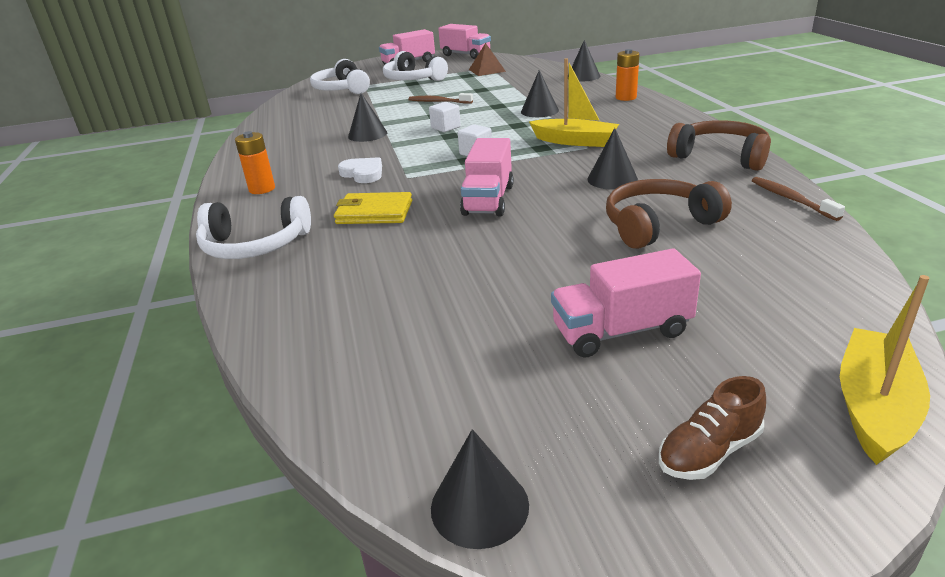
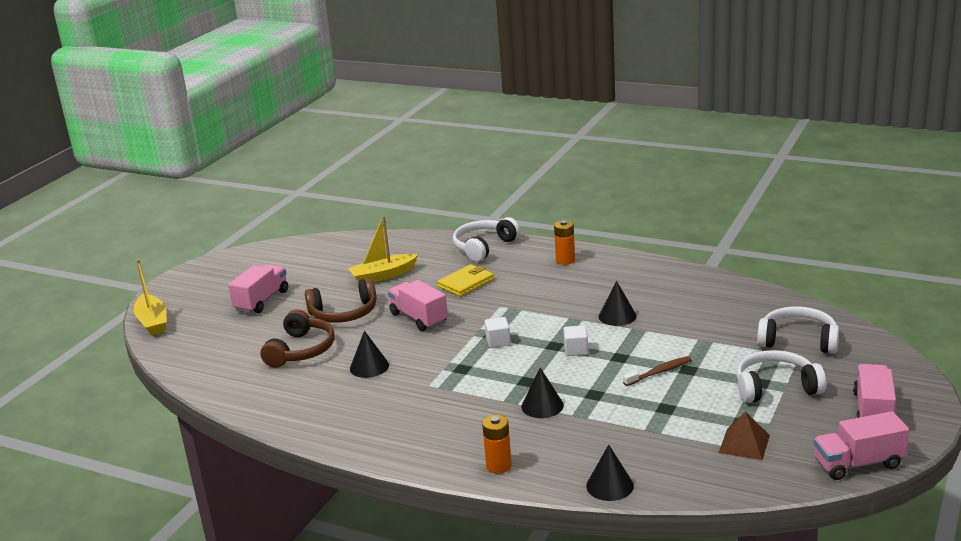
camera: 130 degrees right, 5 degrees down
white heart [338,157,382,183] -> none
black cone [431,429,529,549] -> none
yellow boat [529,58,619,147] -> yellow boat moved to [348,216,418,282]
brown shoe [659,376,766,480] -> none
brown headphones [667,120,771,171] -> brown headphones moved to [305,278,377,323]
brown toothbrush [752,177,845,221] -> none

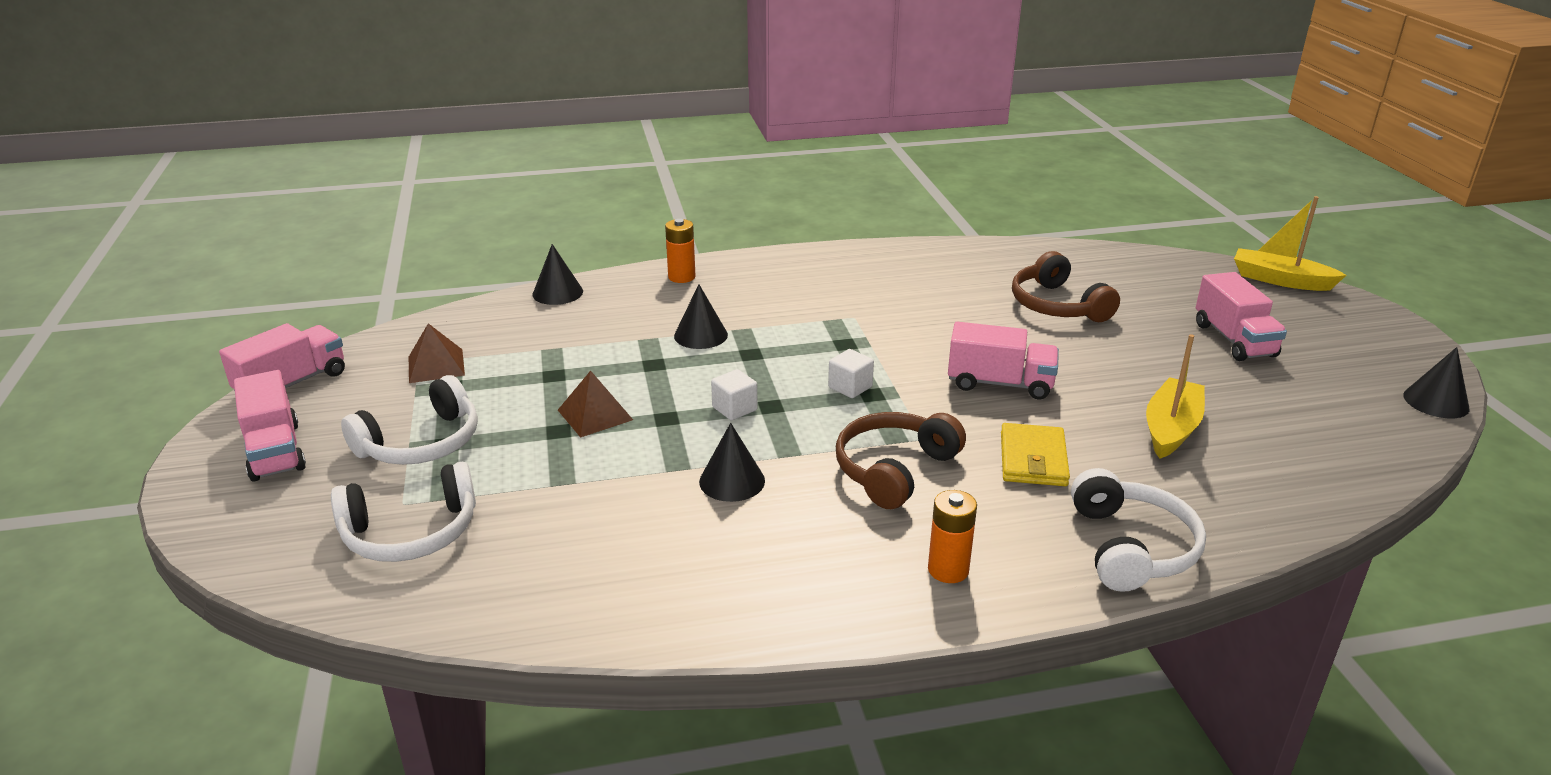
camera: 140 degrees right, 5 degrees up
brown headphones [305,278,377,323] -> brown headphones moved to [836,412,966,509]
black cone [350,330,389,378] -> black cone moved to [1403,347,1470,418]
brown toothbrush [623,356,691,386] -> brown pyramid [558,370,633,437]

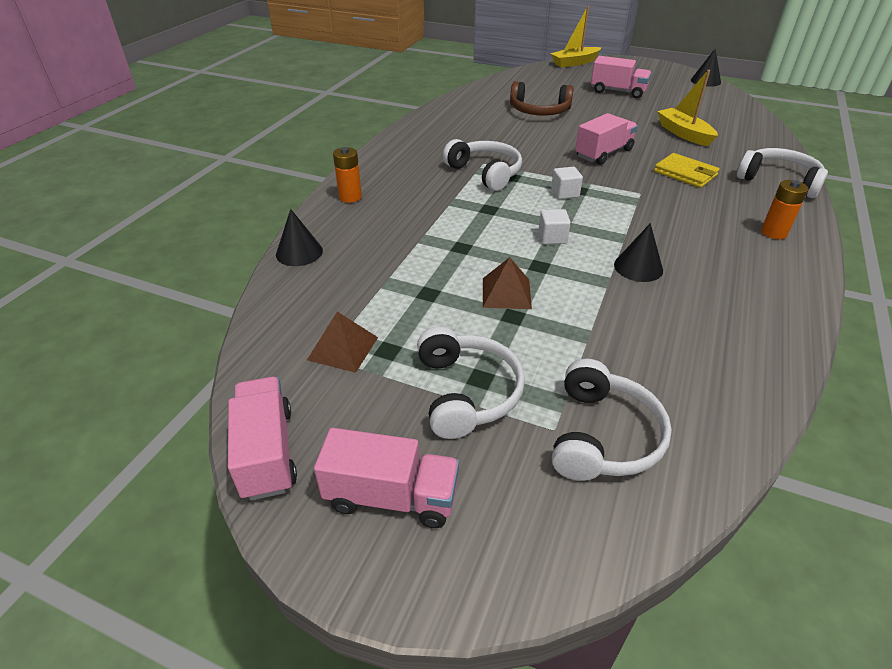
camera: 55 degrees left, 10 degrees up
black cone [674,284,728,349] -> none
brown headphones [836,412,966,509] -> none
none -> white headphones [443,139,522,191]

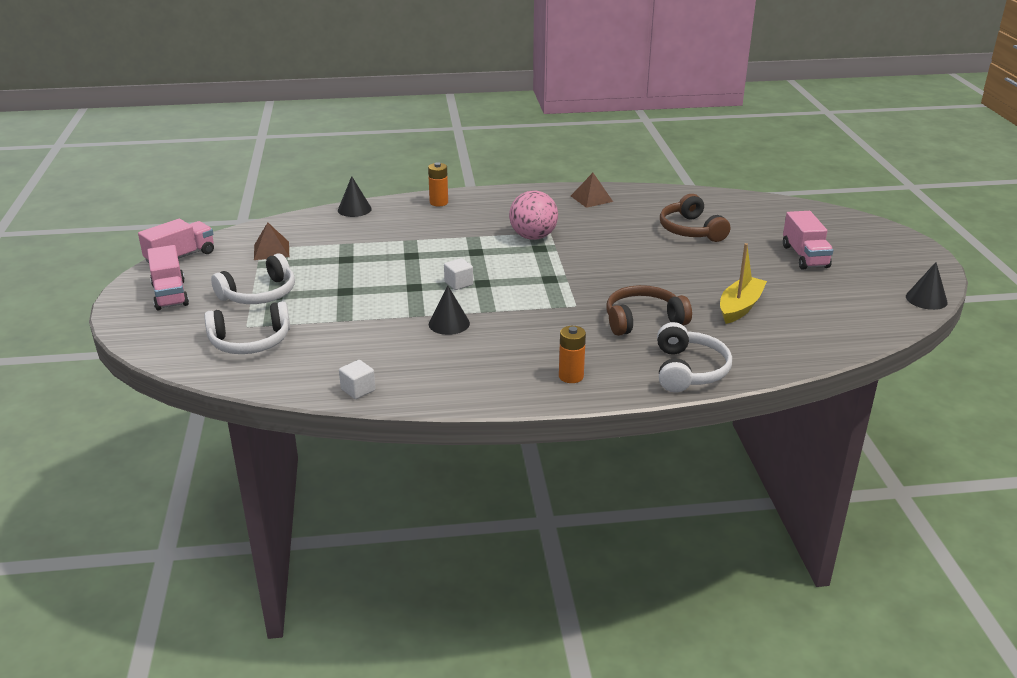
camera: 60 degrees right, 10 degrees down
white headphones [443,139,522,191] -> pink ball [509,191,558,240]
brown pyramid [483,257,532,309] -> brown pyramid moved to [571,173,613,208]
yellow boat [551,6,602,67] -> none
white cube [551,167,583,199] -> white cube moved to [339,360,376,399]
pink truck [575,113,638,165] -> none
yellow wallet [654,153,720,188] -> brown headphones [606,285,692,336]

